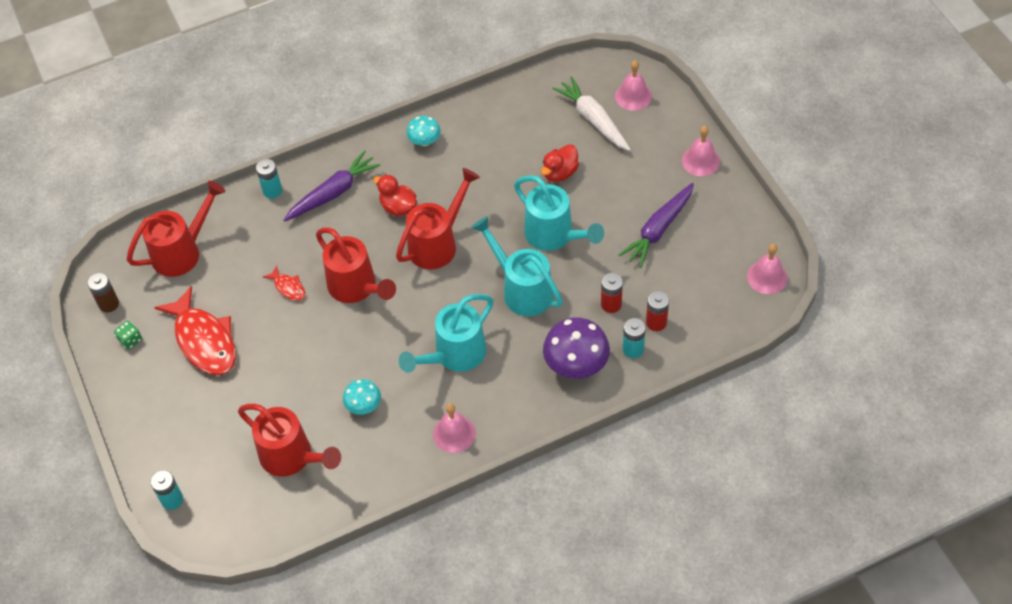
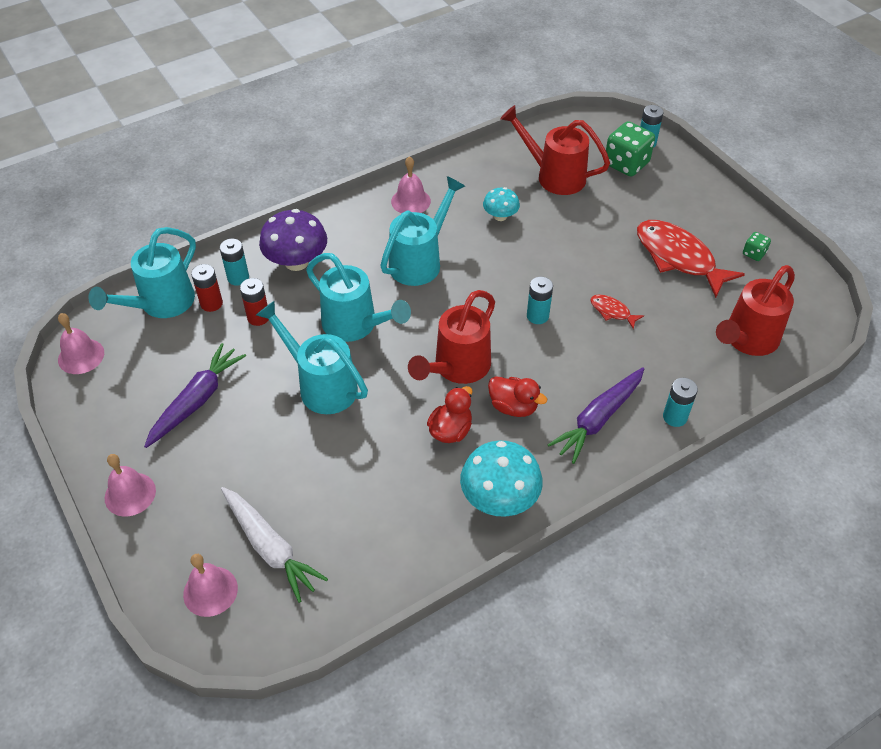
camera: 170 degrees right, 5 degrees down
brown battery [87,273,119,312] -> none
red watering can [316,227,396,303] -> turquoise battery [527,277,553,324]
turquoise mushroom [407,116,441,146] -> turquoise mushroom [460,441,543,517], size x1.75
red duck [541,144,579,182] -> red duck moved to [427,386,472,443]
none -> turquoise watering can [88,227,196,318]
none -> green dice [606,121,655,176]

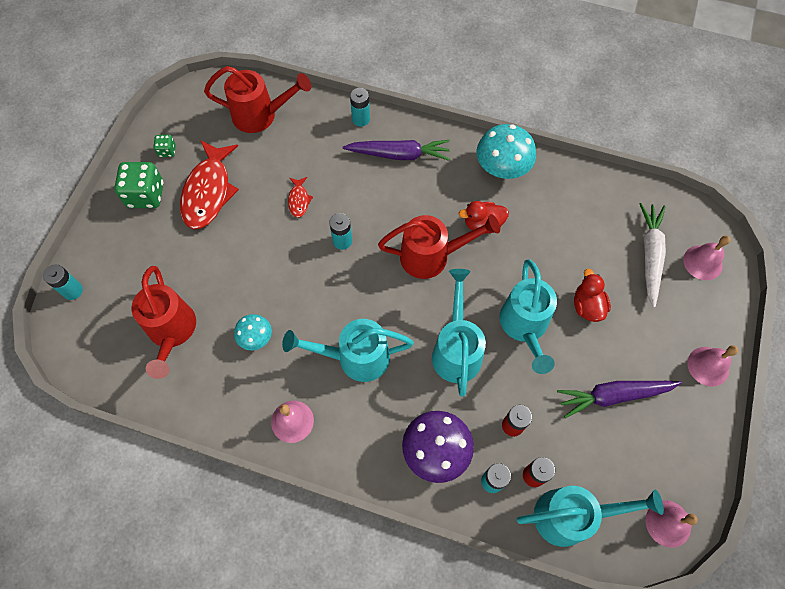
camera: 130 degrees left, 15 degrees up
red duck [488,376,547,417] -> red duck moved to [574,269,611,322]
green dice [606,121,655,176] -> green dice moved to [114,162,163,208]

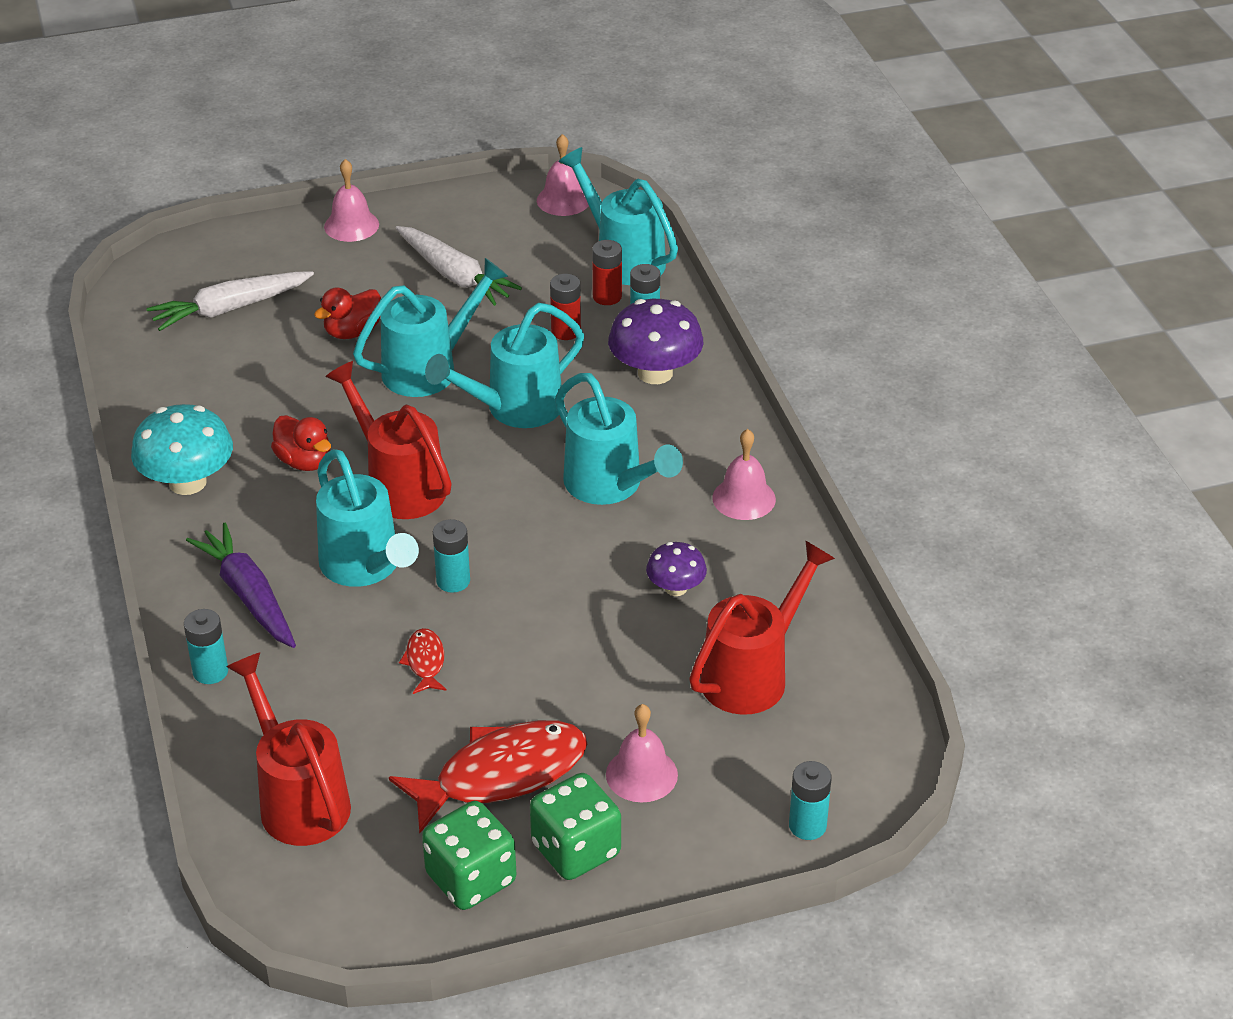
camera: 125 degrees left, 25 degrees down
green dice [153,135,176,157] -> green dice [422,801,516,910], size x2.02
turquoise mushroom [234,314,272,350] -> purple mushroom [646,542,707,596]
red fish [288,177,313,218] -> red fish turned 60 degrees counterclockwise [399,628,447,694]
purple carrot [557,381,682,418] -> white carrot [396,226,522,306]
pink bell [683,236,730,280] -> pink bell moved to [606,704,678,802]
none -> turquoise watering can [316,449,419,587]

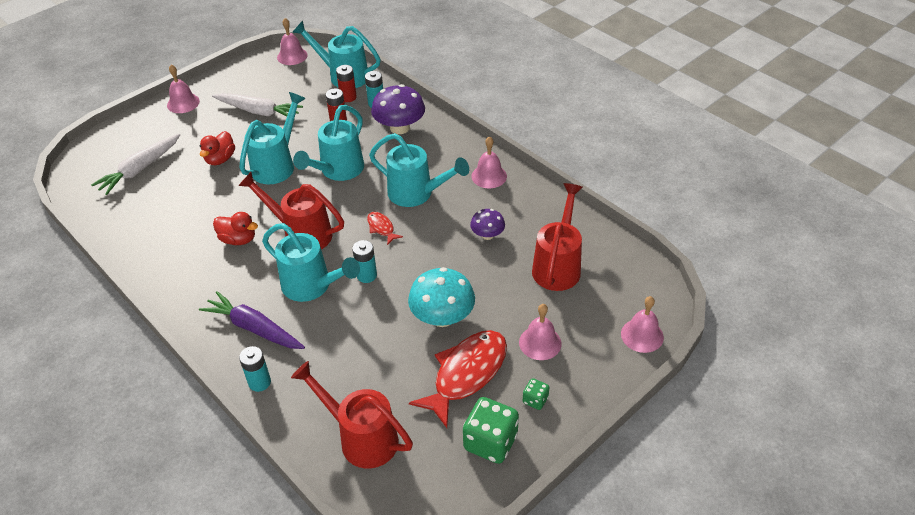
camera: 25 degrees left, 5 degrees up
turquoise mushroom [131,404,233,495] -> turquoise mushroom moved to [408,267,475,327]
red fish [399,628,447,694] -> red fish moved to [367,212,403,245]
green dice [530,773,621,880] -> green dice [523,378,549,410], size x0.50
turquoise battery [789,761,832,840] -> pink bell [621,296,664,353]

